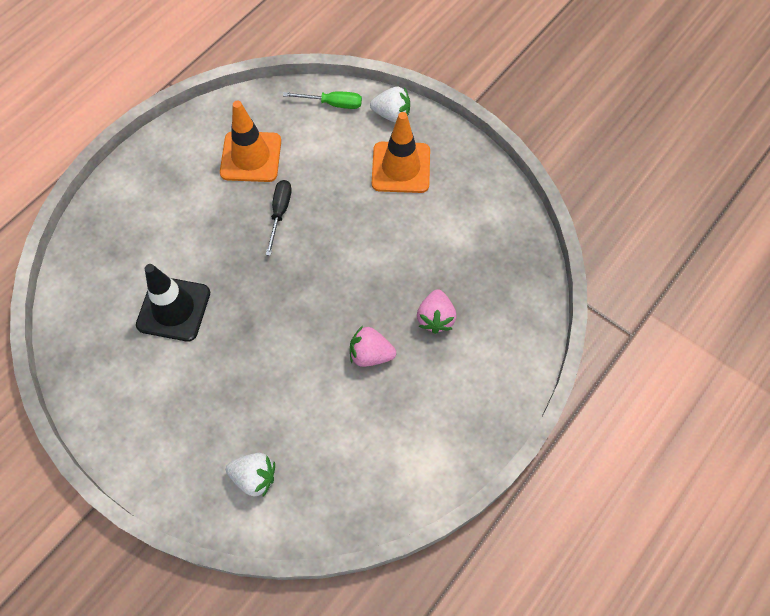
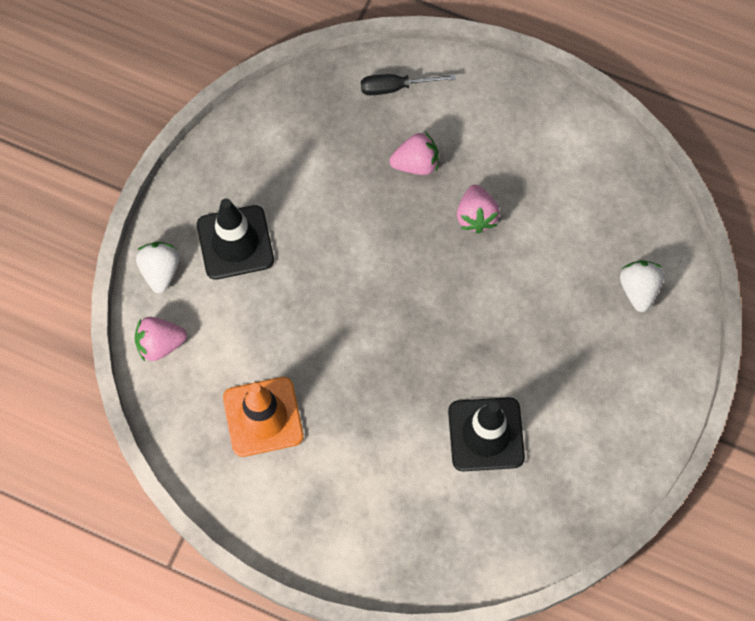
camera: 105 degrees left, 5 degrees up
black screwdriver [266,180,292,256] -> black screwdriver moved to [361,74,456,95]
green screwdriver [283,91,362,109] -> pink strawberry [135,317,187,361]
orange traffic cone [372,112,430,193] -> black traffic cone [197,199,274,280]

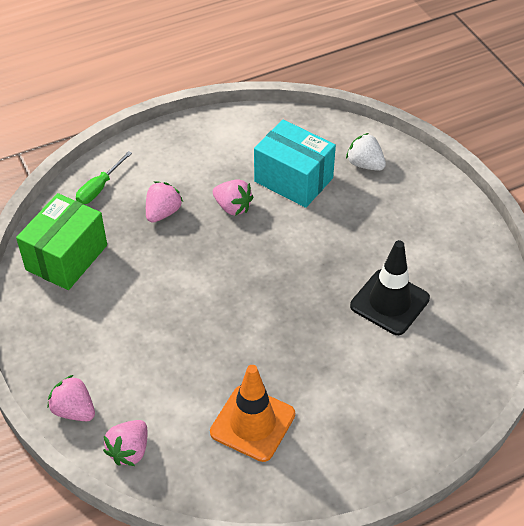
camera: 50 degrees left, 20 degrees down
white strawberry [136,242,180,293] -> pink strawberry [48,375,95,421]
black traffic cone [197,199,274,280] -> none
black screwdriver [361,74,456,95] -> green screwdriver [76,151,132,204]
none -> green box [16,193,107,290]
none -> turquoise box [254,120,336,208]

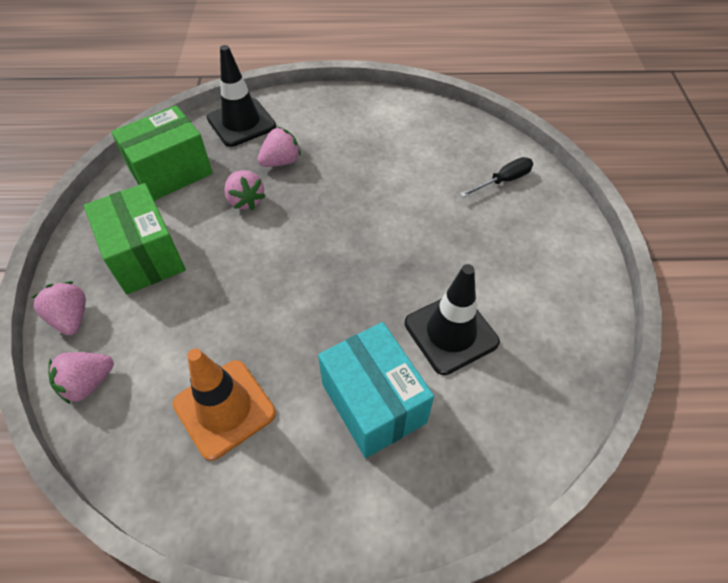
camera: 25 degrees right, 5 degrees up
green screwdriver [76,151,132,204] -> black traffic cone [207,45,276,147]
pink strawberry [213,179,254,216] -> pink strawberry moved to [224,170,266,210]
turquoise box [254,120,336,208] -> turquoise box moved to [318,322,434,458]
white strawberry [346,133,386,171] -> black screwdriver [460,157,533,197]
none -> green box [84,183,186,294]

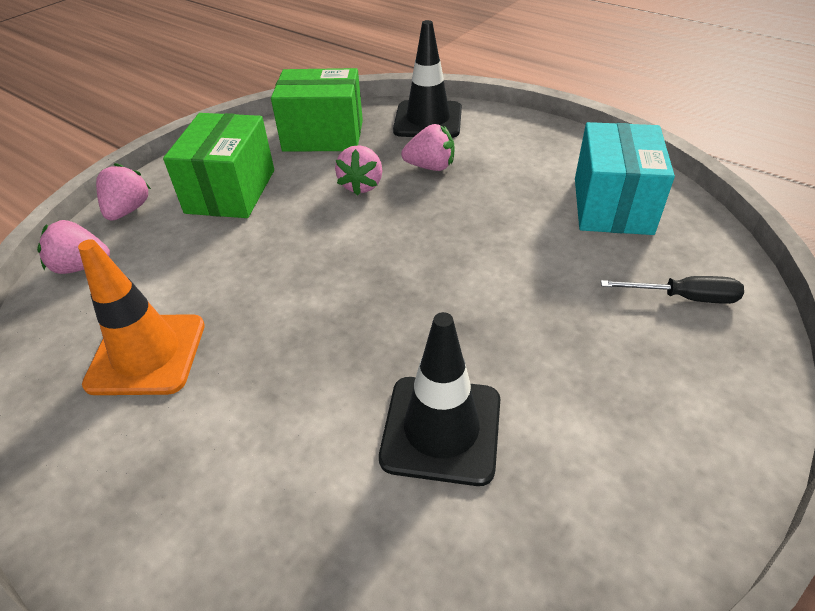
camera: 40 degrees right, 10 degrees down
turquoise box [318,322,434,458] -> turquoise box moved to [575,122,675,235]

